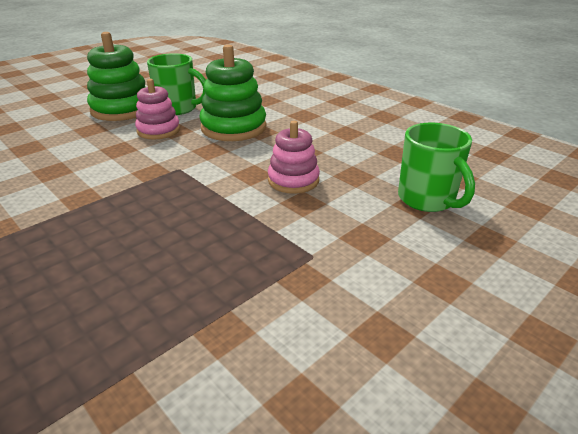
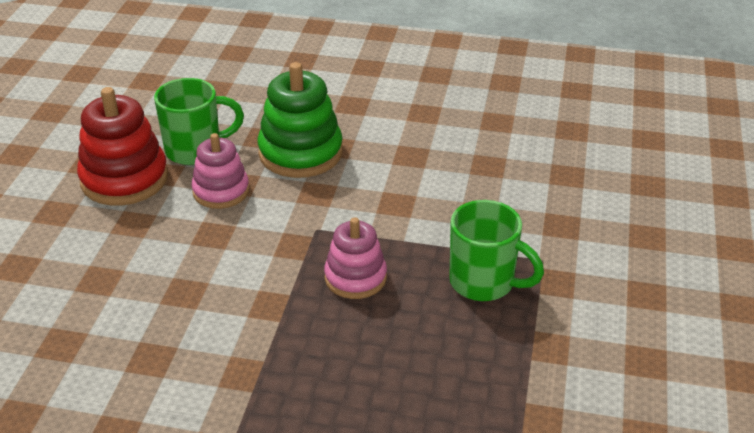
camera: 35 degrees left, 5 degrees up
green stacking toy [87,32,145,121] -> red stacking toy [77,87,168,206]
pink stacking toy [268,121,320,194] -> pink stacking toy moved to [324,217,387,299]
green mug [398,122,475,212] -> green mug moved to [449,200,544,301]

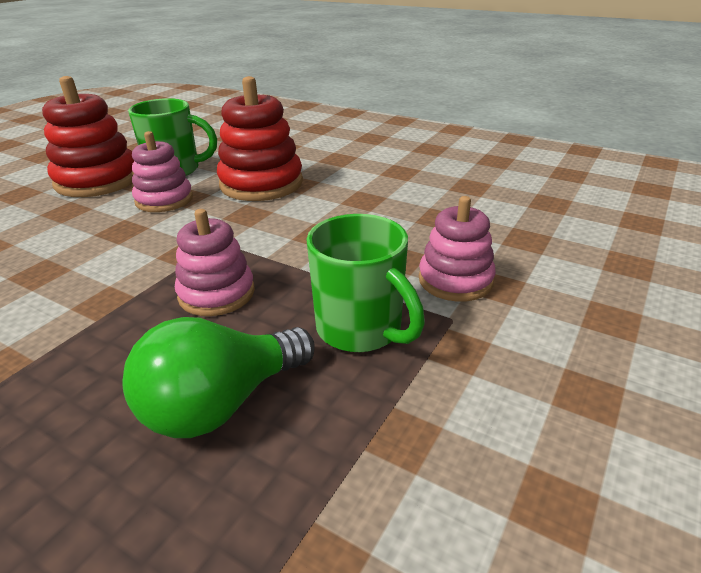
camera: 20 degrees right, 5 degrees down
green stacking toy [257,62,342,178] -> red stacking toy [217,76,303,201]
none -> green light bulb [122,317,315,438]
none -> pink stacking toy [419,196,496,302]

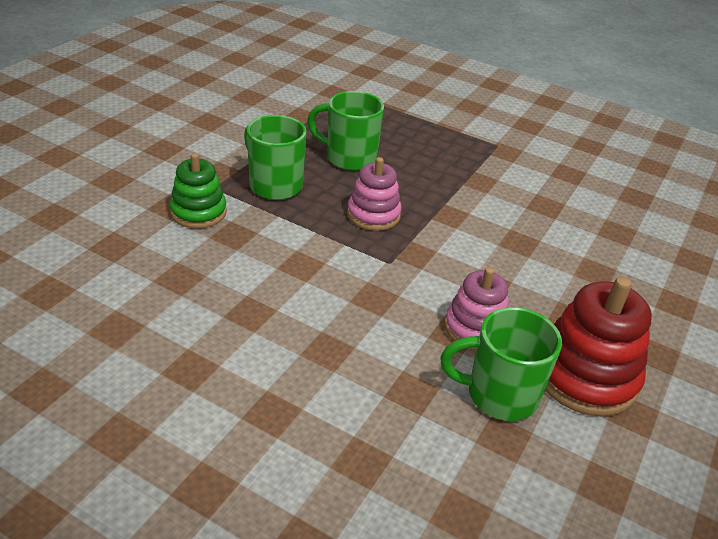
camera: 175 degrees right, 5 degrees up
green light bulb [122,317,315,438] -> green mug [307,91,384,171]
red stacking toy [217,76,303,201] -> none
pink stacking toy [419,196,496,302] -> green stacking toy [170,153,227,228]

